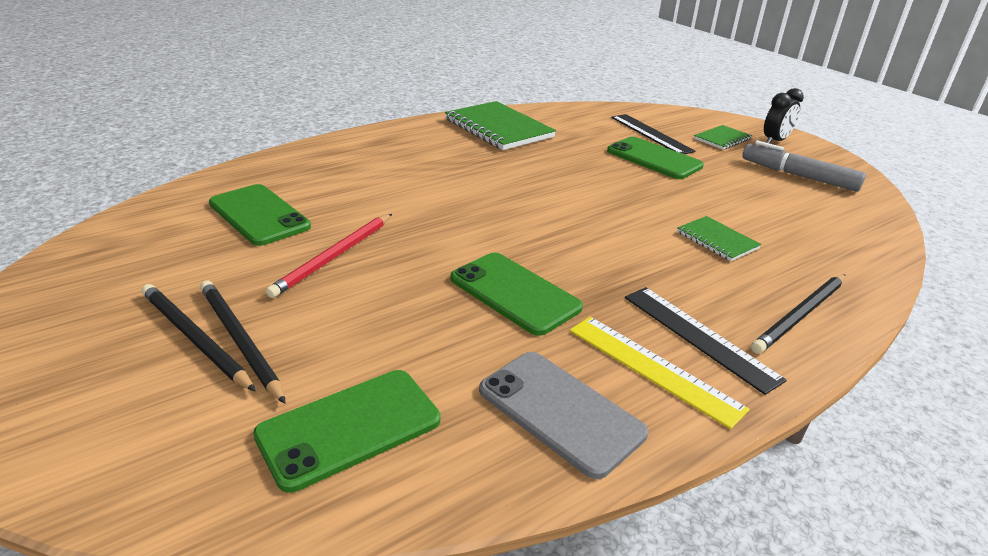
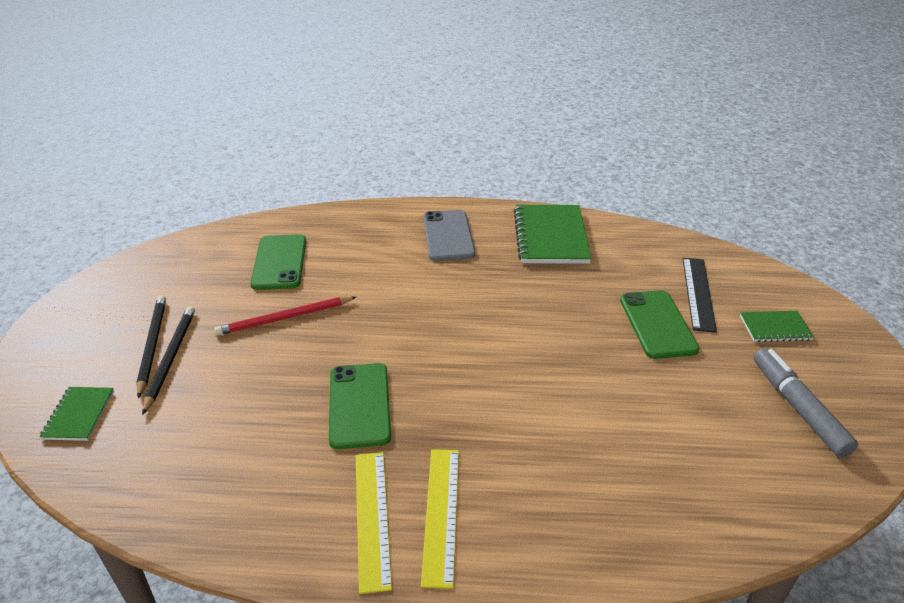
camera: 40 degrees right, 5 degrees up
green phone [253,370,441,493] -> none
grey phone [479,352,648,479] -> grey phone moved to [423,210,475,261]
black ruler [625,287,787,395] -> yellow ruler [421,449,459,589]
green notebook [677,216,761,261] -> green notebook moved to [39,387,114,441]
black pencil [751,274,846,354] -> none
black clock [764,88,804,144] -> none

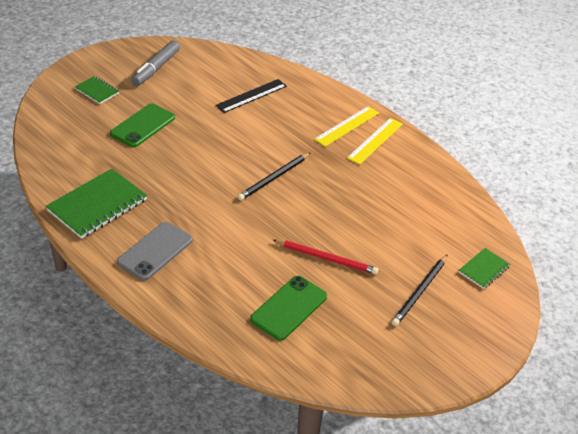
camera: 140 degrees left, 5 degrees up
black pencil [142,306,195,415] -> black pencil moved to [238,152,311,201]
green phone [329,363,391,449] -> none
black ruler [683,258,717,333] -> black ruler moved to [215,79,287,113]

